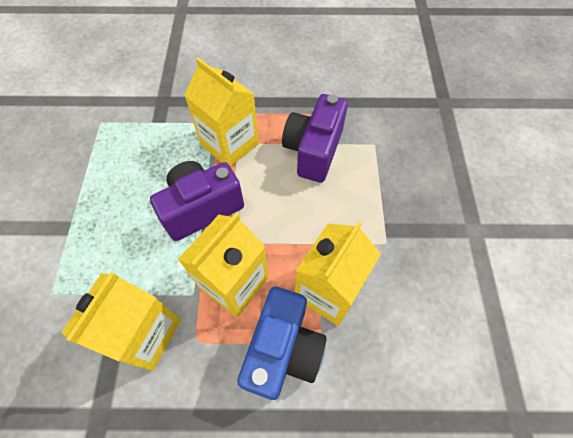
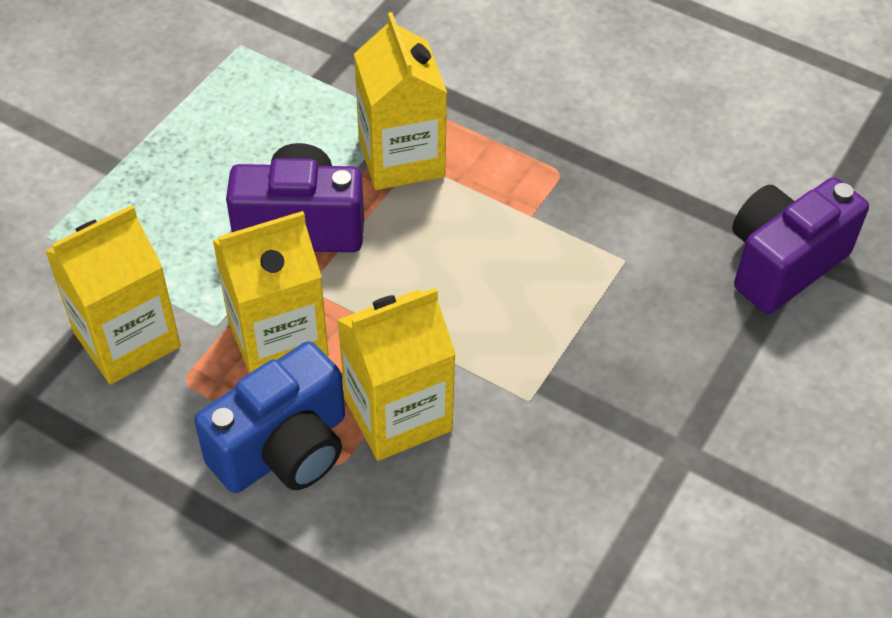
camera: 30 degrees right, 10 degrees down
purple camera [282,94,348,183] -> purple camera moved to [732,177,869,314]

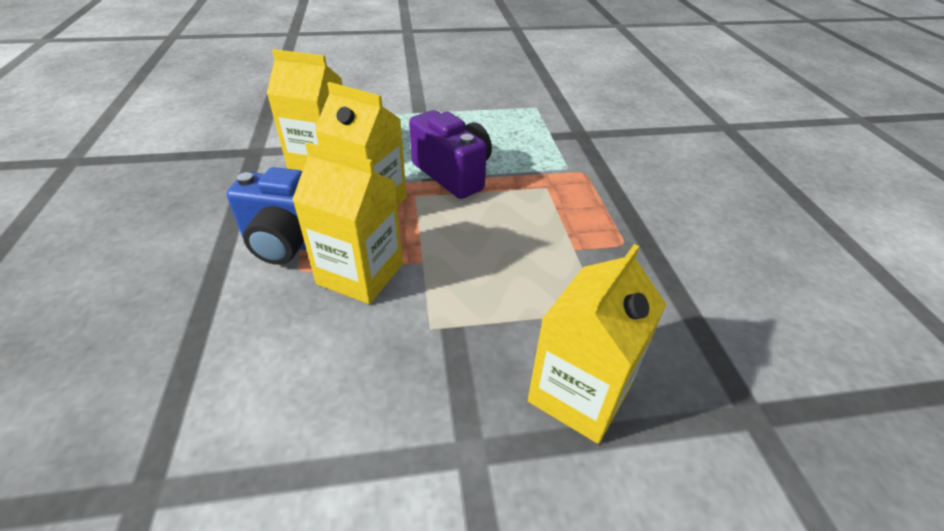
camera: 50 degrees right, 10 degrees down
yellow carton [354,12,447,190] -> yellow carton moved to [528,244,667,444]
purple camera [732,177,869,314] -> none

